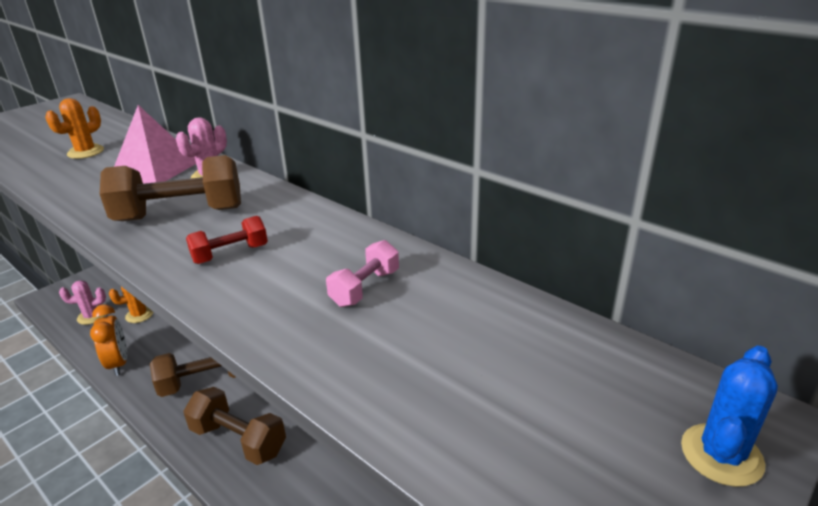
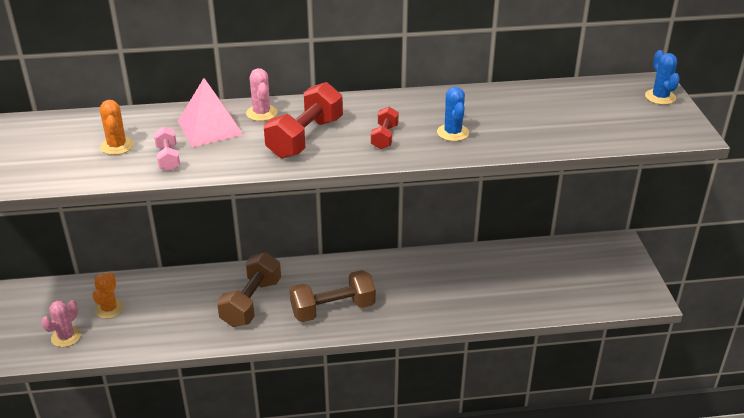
camera: 50 degrees left, 5 degrees up
orange clock [90,304,127,376] -> none
brown dumbbell [100,155,241,221] -> red dumbbell [264,82,343,159]
pink dumbbell [326,240,399,307] -> pink dumbbell moved to [154,127,180,171]
none -> blue cactus [437,87,469,141]

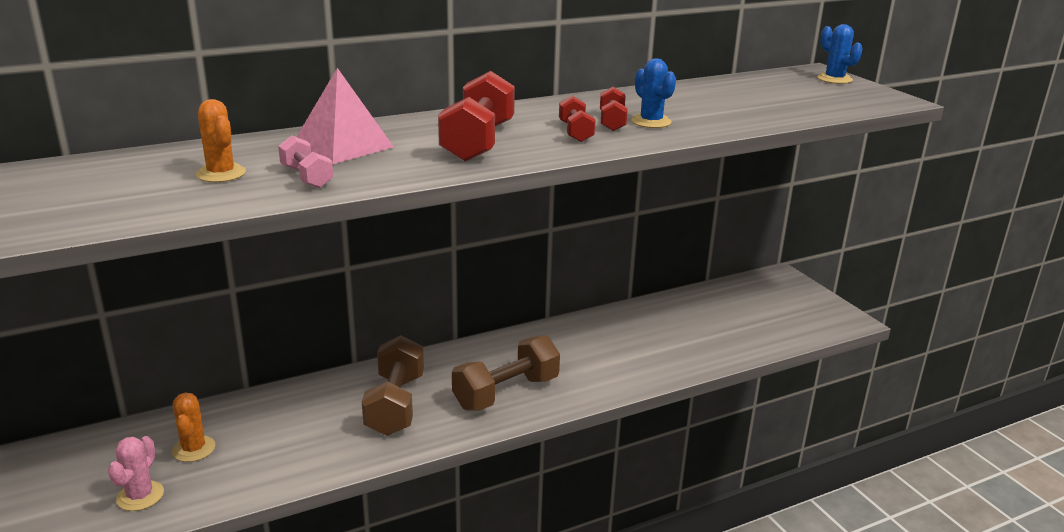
camera: 20 degrees left, 10 degrees down
pink cactus [246,68,277,121] -> none
none -> red dumbbell [600,87,628,131]

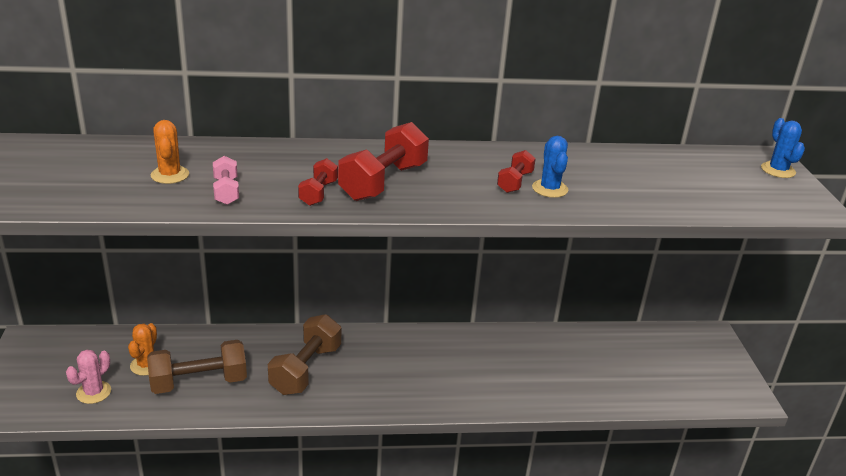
camera: 20 degrees right, 5 degrees up
pink pyramid [297,68,394,164] -> none
brown dumbbell [452,335,560,411] -> brown dumbbell moved to [147,340,247,394]
red dumbbell [559,96,596,142] -> red dumbbell moved to [298,158,338,206]

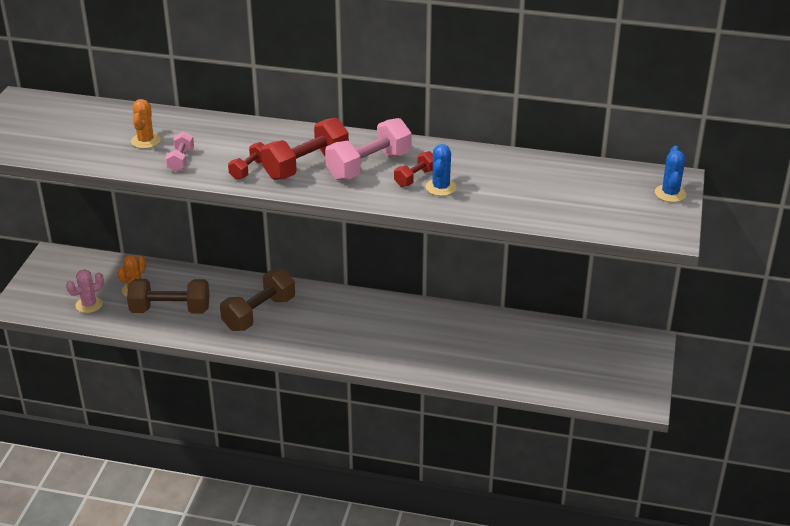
camera: 20 degrees right, 5 degrees up
none -> pink dumbbell [325,118,412,180]

